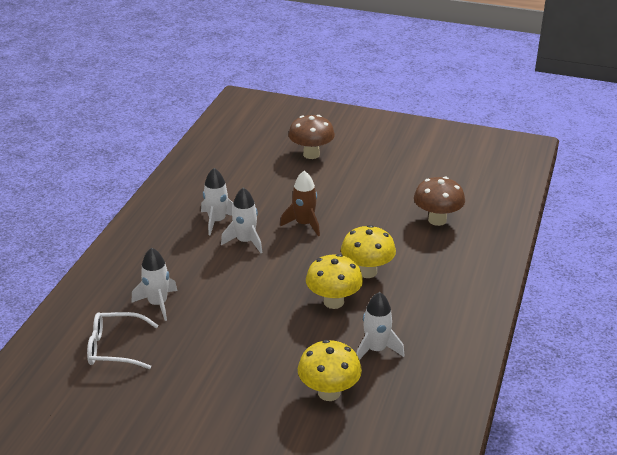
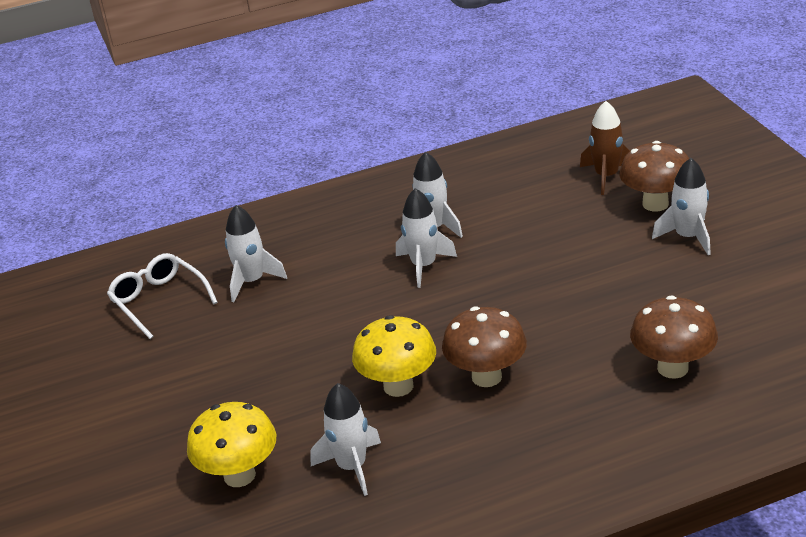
camera: 55 degrees right, 0 degrees up
brown rocket [280,171,320,236] -> brown rocket moved to [580,101,630,195]
yellow mushroom [341,225,396,278] -> brown mushroom [442,306,527,387]
none -> white rocket [652,158,711,255]

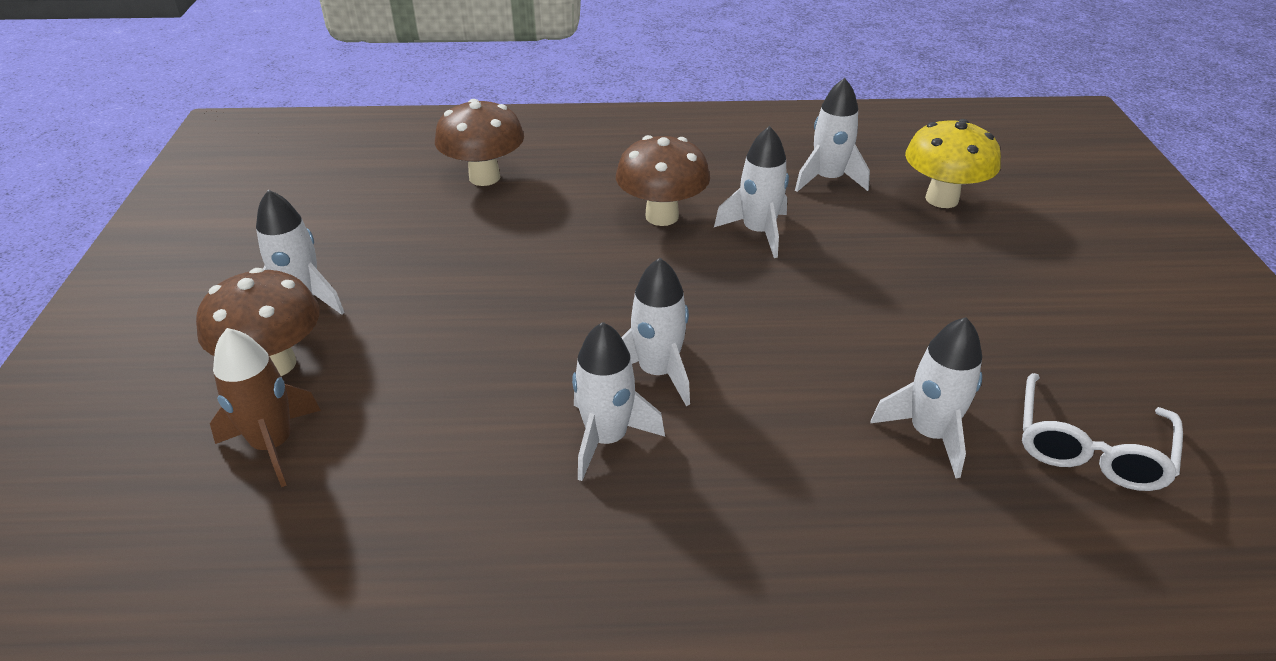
camera: 165 degrees left, 5 degrees up
white glasses [107,253,218,339] -> white glasses turned 45 degrees clockwise [1022,373,1183,491]
yellow mushroom [352,315,436,397] -> white rocket [714,126,789,258]

